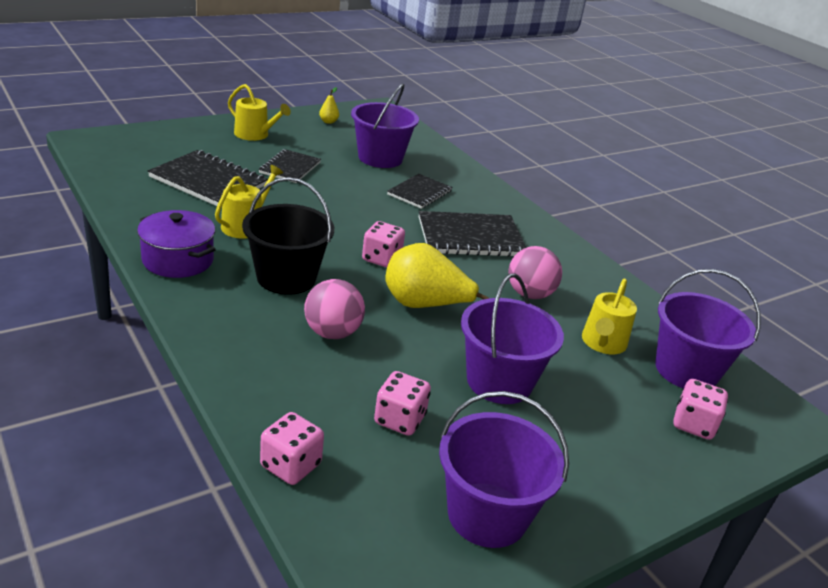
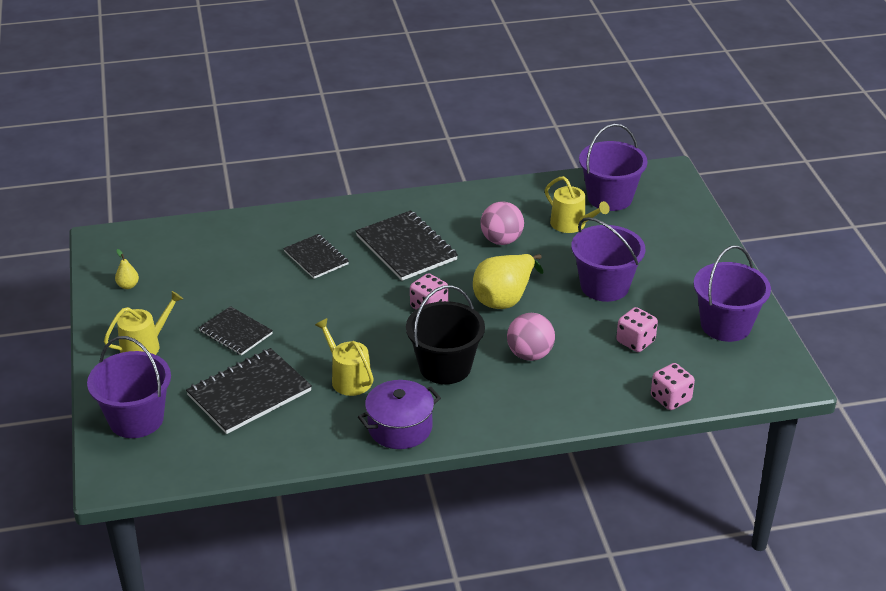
camera: 65 degrees left, 5 degrees up
purple bucket [351,83,419,168] -> purple bucket moved to [87,336,171,438]
black notebook [419,211,526,257] -> black notebook turned 45 degrees counterclockwise [356,210,458,281]
pink dice [673,379,728,440] -> none

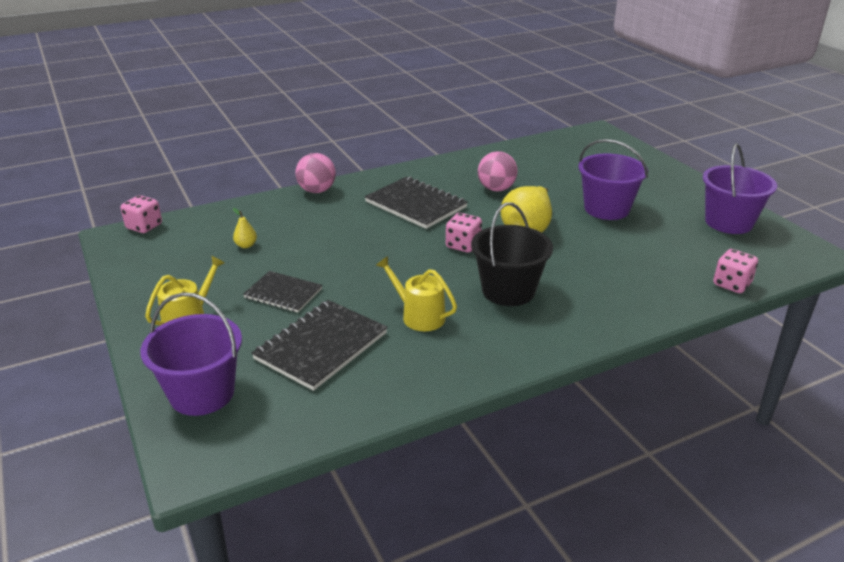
camera: 15 degrees left, 5 degrees down
yellow pear [115,249,139,289] -> yellow pear moved to [233,208,257,248]
black notebook [283,234,349,279] -> none
purple pot [358,380,441,449] -> none
pink ball [507,313,555,361] -> pink ball moved to [295,153,336,193]
yellow watering can [545,176,610,233] -> none
purple bucket [579,124,648,211] -> none
pink dice [616,307,658,352] -> pink dice moved to [120,195,162,233]

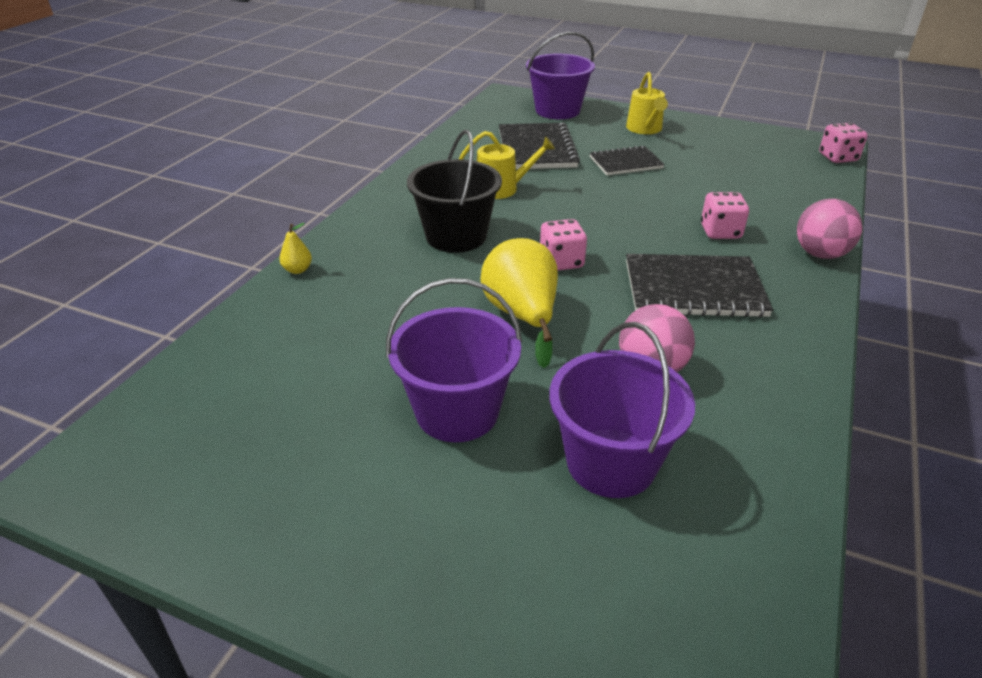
camera: 140 degrees right, 5 degrees up
yellow pear [233,208,257,248] -> yellow pear moved to [279,223,312,274]
purple bucket [703,143,777,234] -> purple bucket moved to [549,322,695,498]
pink dice [713,249,758,293] -> pink dice moved to [701,192,749,239]

